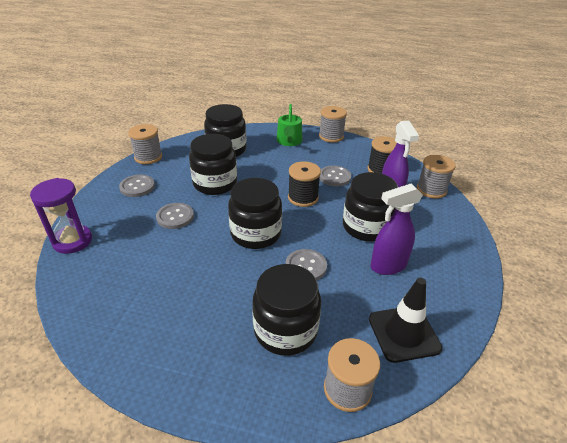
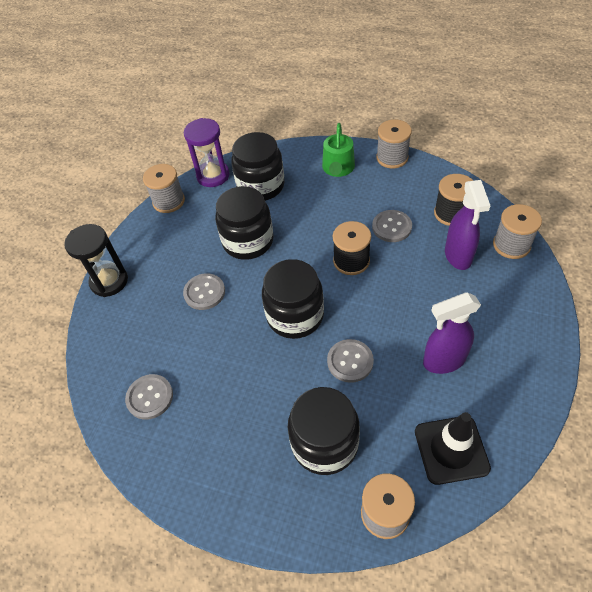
camera: 10 degrees right, 15 degrees up
purple hourglass [30,178,92,254] -> purple hourglass moved to [184,118,230,187]
grey button [119,175,155,197] -> grey button moved to [125,374,173,420]
black jar [343,172,398,242] -> none
none -> black hourglass [64,224,128,297]

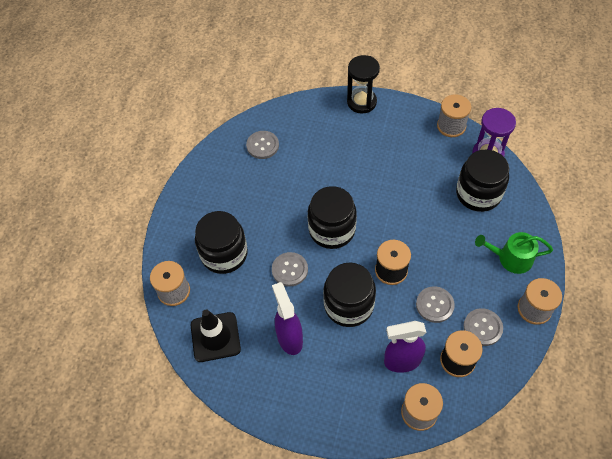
camera: 85 degrees right, 5 degrees up
grey button [183,273,225,310] -> grey button moved to [464,308,503,346]
black jar [215,186,273,260] -> black jar moved to [323,263,376,327]

